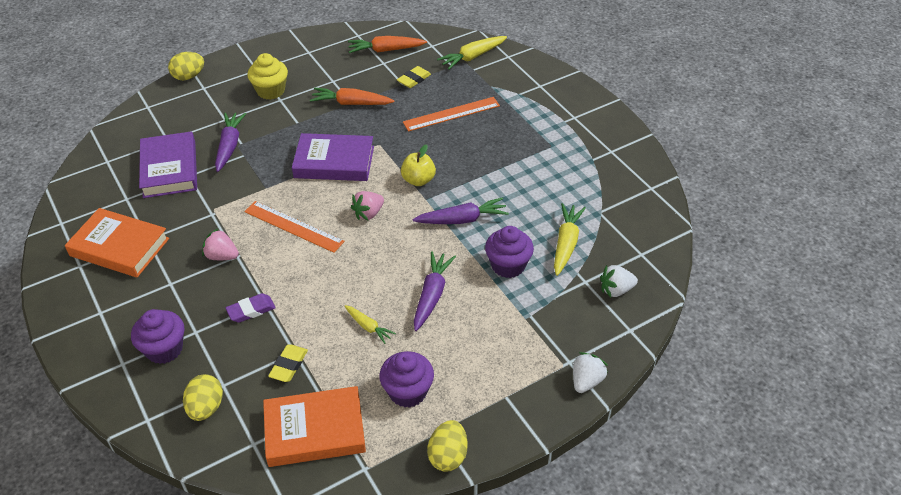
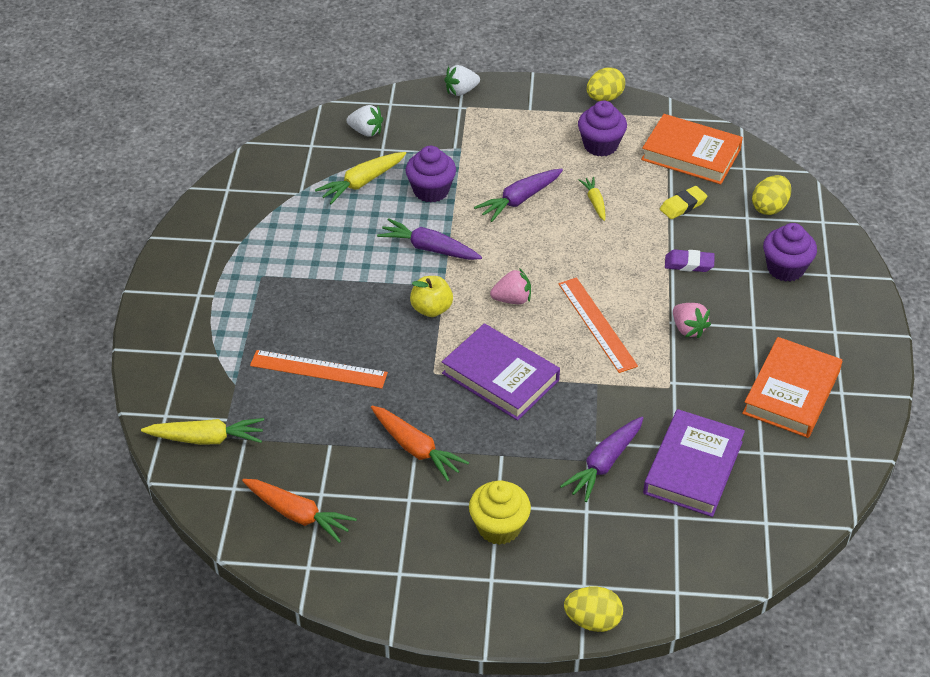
camera: 145 degrees left, 0 degrees up
orange book [65,208,169,277] -> orange book turned 60 degrees clockwise [742,337,842,438]
yellow eraser [397,66,431,88] -> none

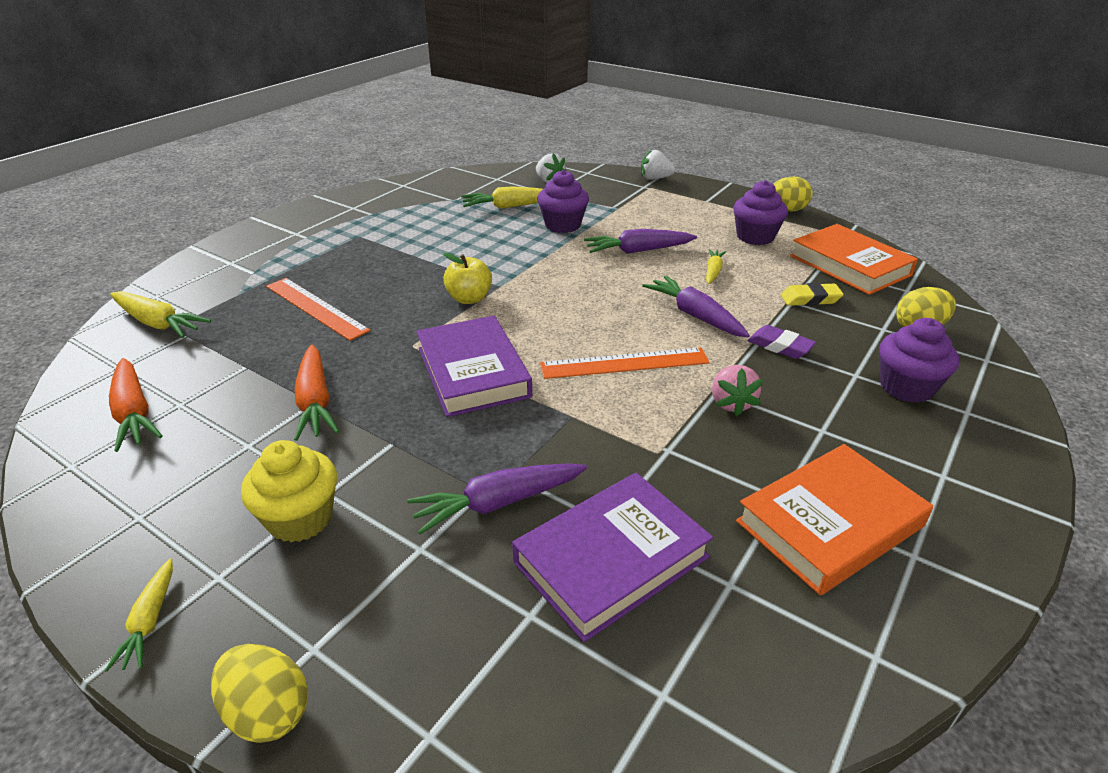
camera: 30 degrees right, 10 degrees down
purple carrot [377,218,482,260] -> purple carrot moved to [642,275,750,337]
pink strawberry [490,268,531,304] -> none
orange ruler [558,277,638,373] -> orange ruler turned 75 degrees clockwise [540,348,710,379]
none -> yellow carrot [105,558,173,671]

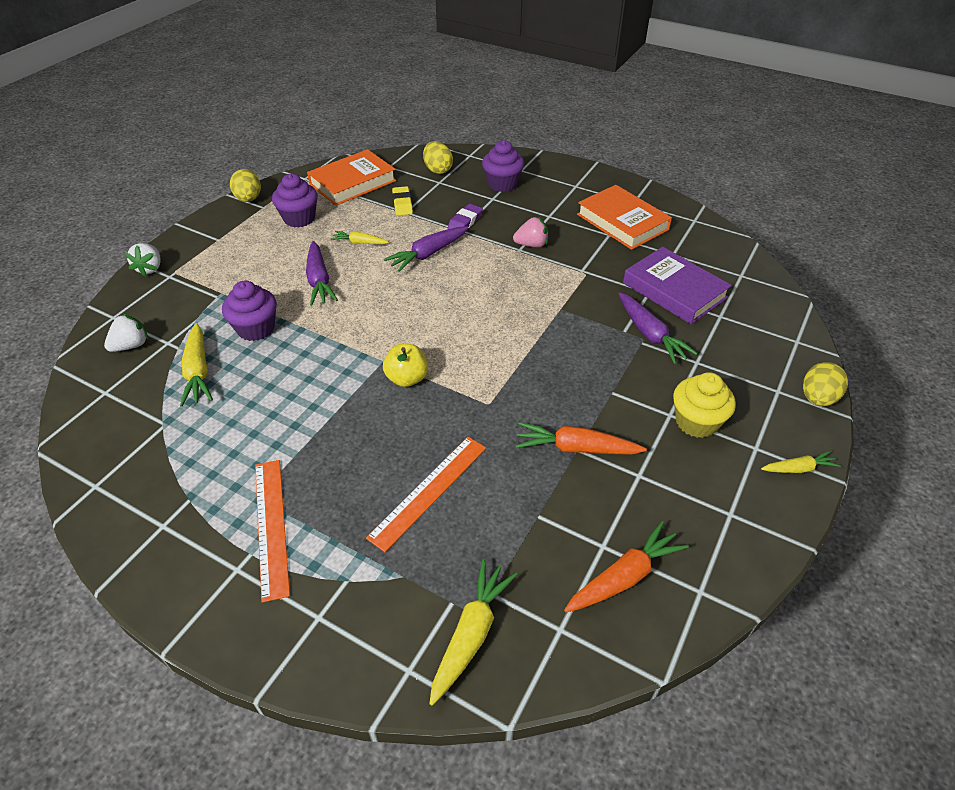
camera: 95 degrees left, 10 degrees up
orange carrot [294,345,339,441] -> orange carrot turned 150 degrees counterclockwise [516,422,647,455]
purple book [416,316,532,417] -> none
orange ruler [540,348,710,379] -> orange ruler moved to [255,460,290,603]

